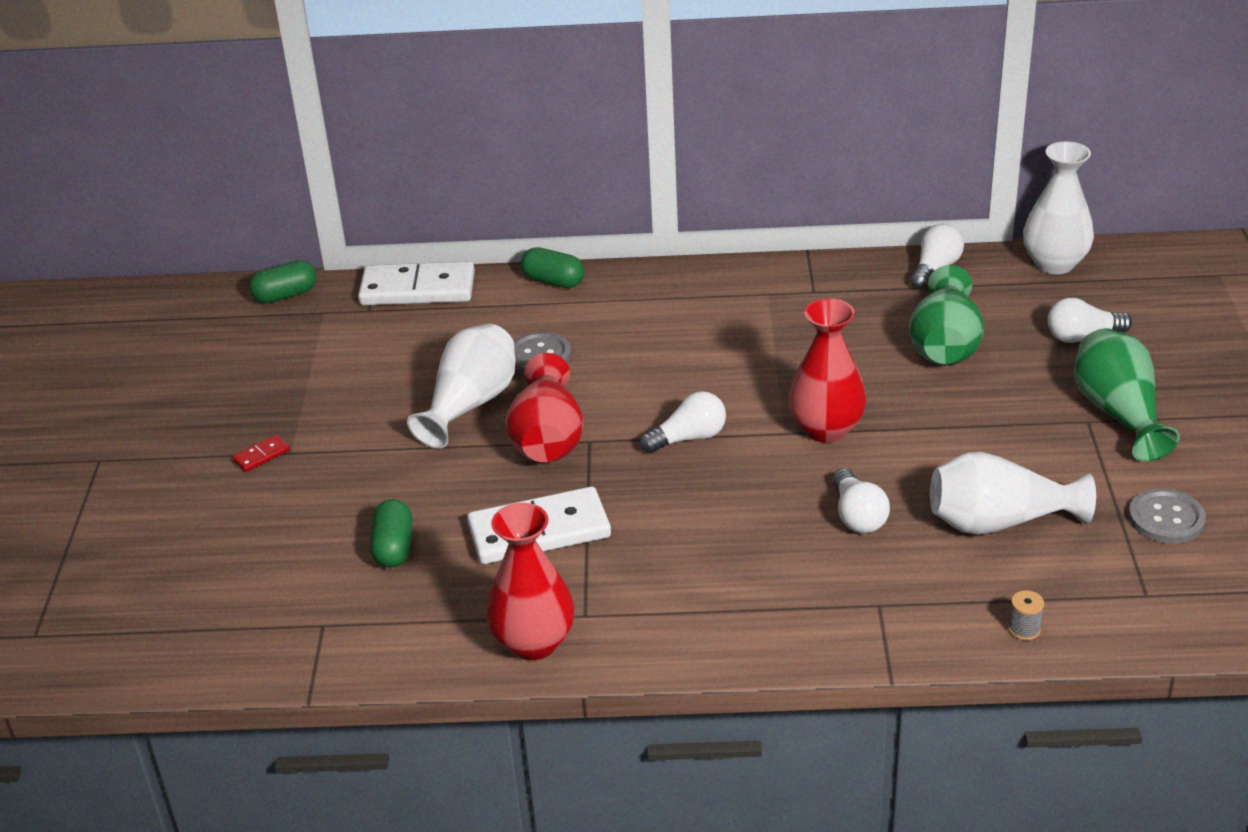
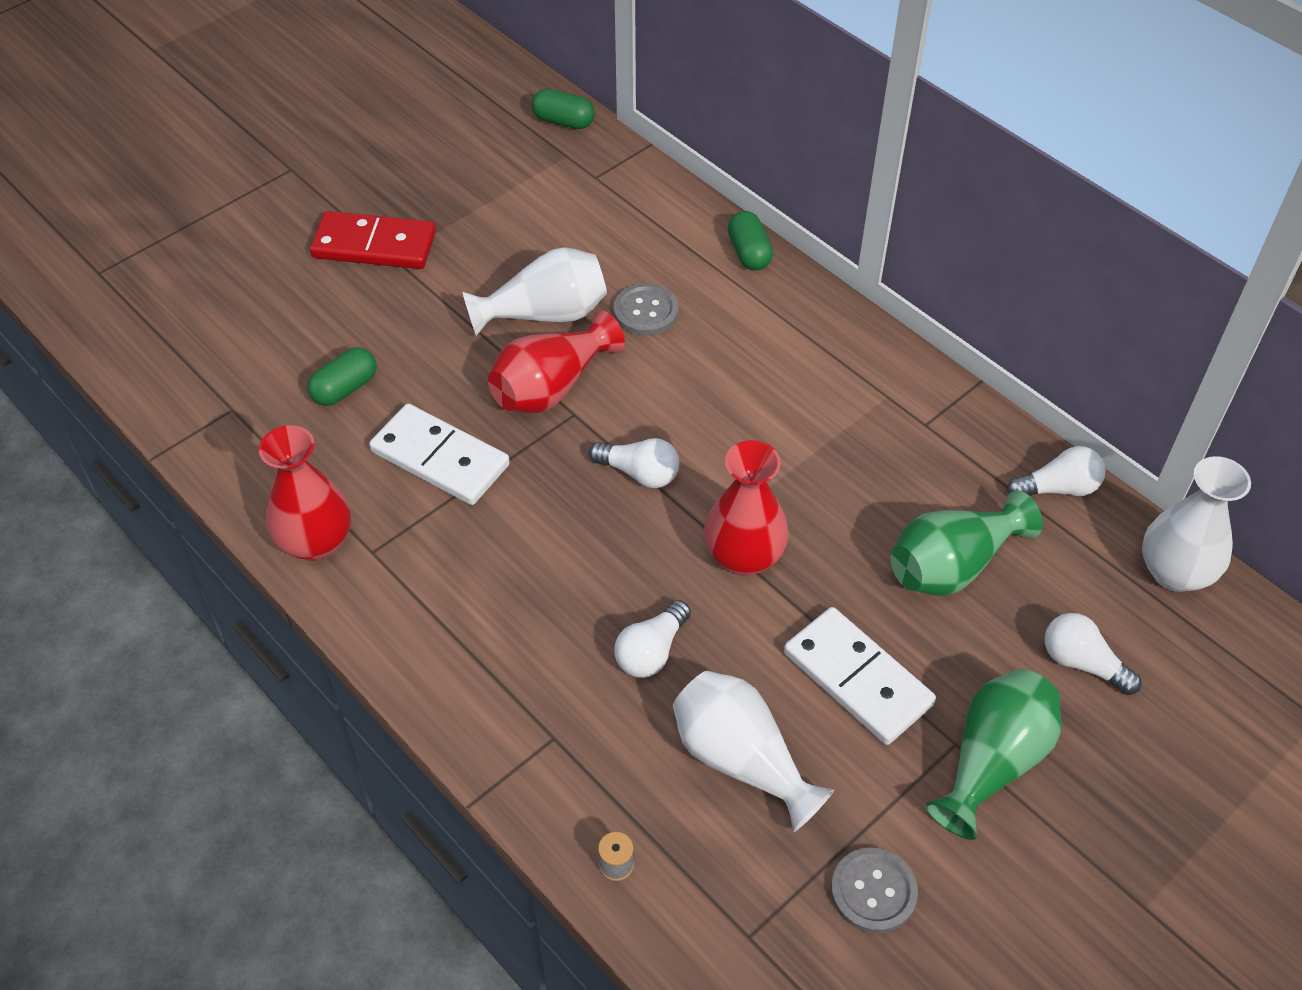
camera: 45 degrees right, 15 degrees up
red domino [232,435,290,472] -> red domino [310,211,436,269], size x2.41
white domino [358,261,475,305] -> white domino moved to [784,607,936,745]

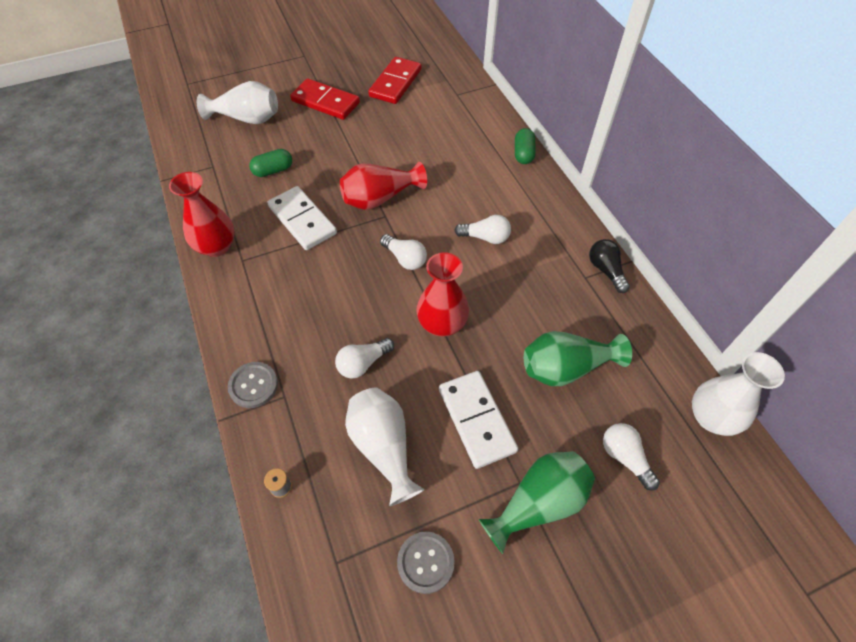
camera: 20 degrees right, 5 degrees up
white vase [462,247,607,336] -> white vase moved to [197,81,278,124]
green capsule [531,89,595,129] -> none
grey button [614,283,678,335] -> grey button moved to [228,362,278,408]
white light bulb [1007,446,1106,496] -> white light bulb moved to [454,215,511,244]
none -> red domino [368,57,422,104]
none -> black light bulb [589,239,630,293]

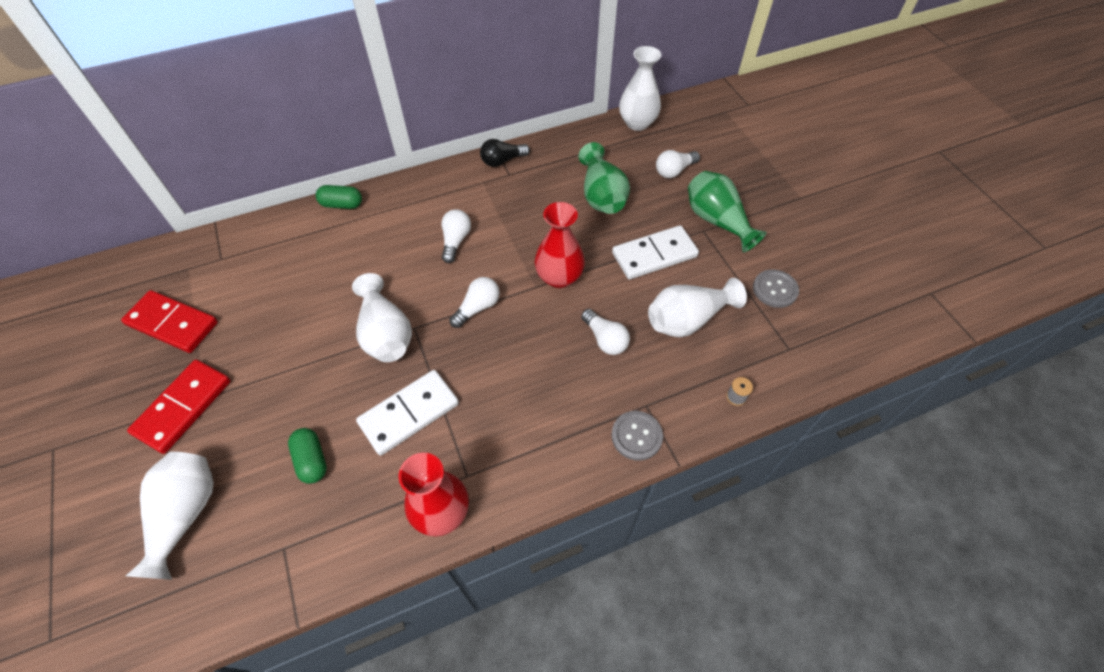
camera: 90 degrees left, 0 degrees up
red vase [340,162,427,210] -> white vase [352,273,412,362]

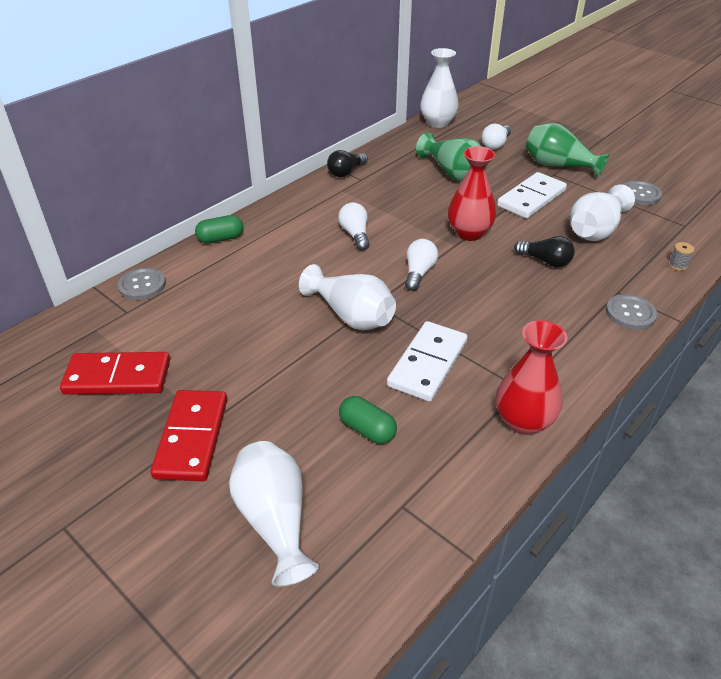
camera: 25 degrees left, 15 degrees down
white light bulb [581,309,630,355] -> black light bulb [514,236,575,268]
none -> grey button [118,268,166,300]

